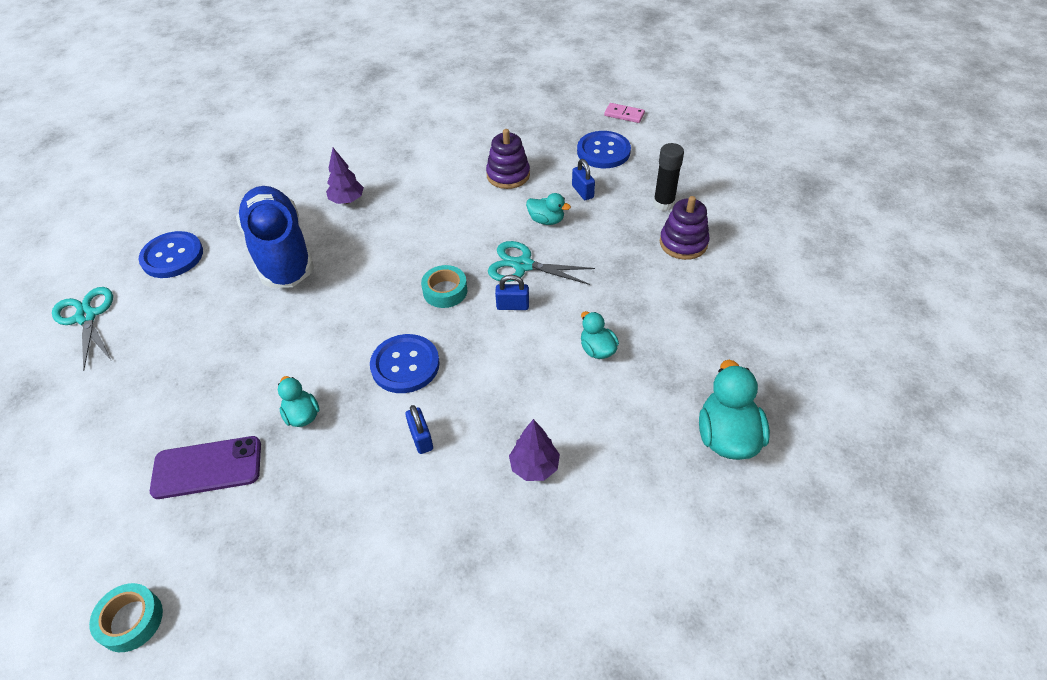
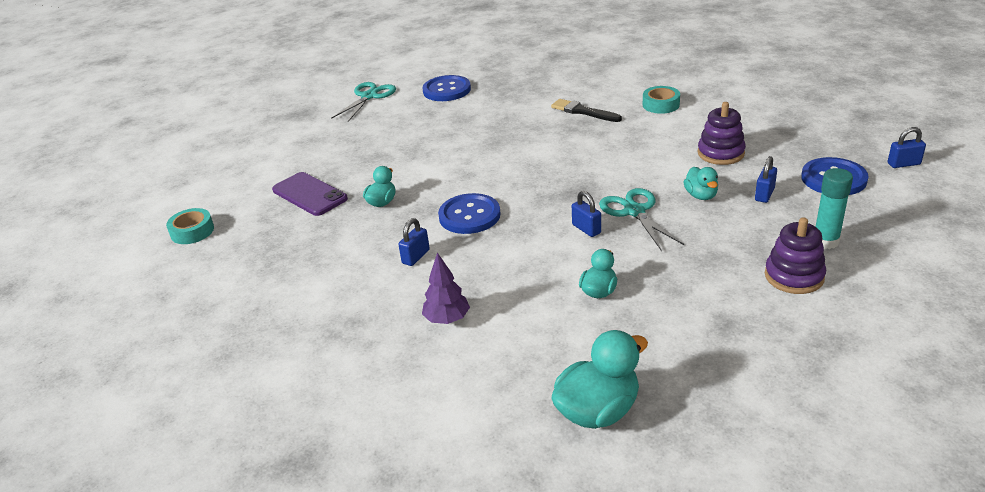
camera: 55 degrees right, 15 degrees down
blue shoe [236,186,314,288] -> none
purple tree [326,148,364,204] -> black brush [551,99,622,122]
turquoise tape [421,265,467,308] -> turquoise tape moved to [643,86,680,114]
pink domino [604,103,645,123] -> blue padlock [888,127,926,168]
black glue stick [653,143,684,211] -> turquoise glue stick [816,168,853,249]

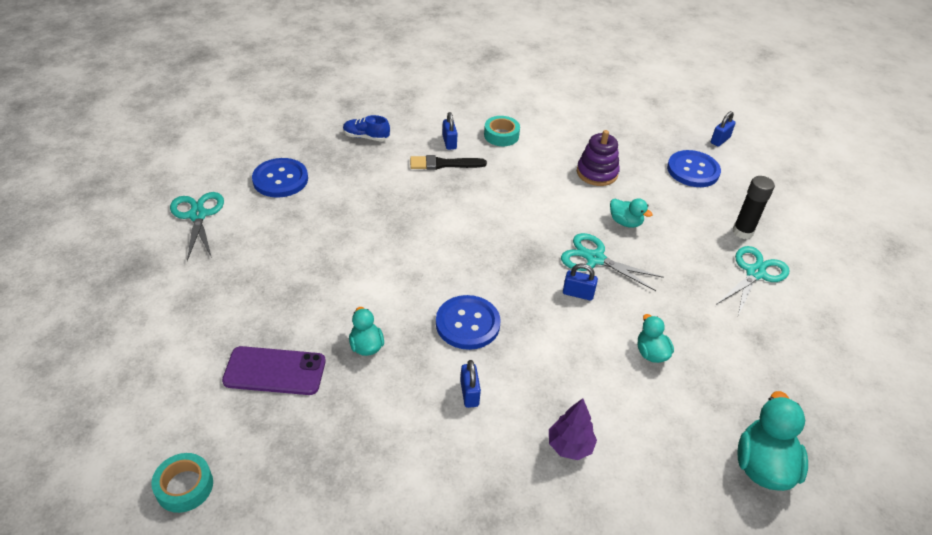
camera: 45 degrees left, 10 degrees up
blue padlock [755,156,777,203] -> blue padlock moved to [442,112,457,150]
purple stacking toy [765,217,826,294] -> turquoise scissors [717,246,789,316]
turquoise glue stick [816,168,853,249] -> black glue stick [733,176,775,239]
none -> blue shoe [343,115,390,141]

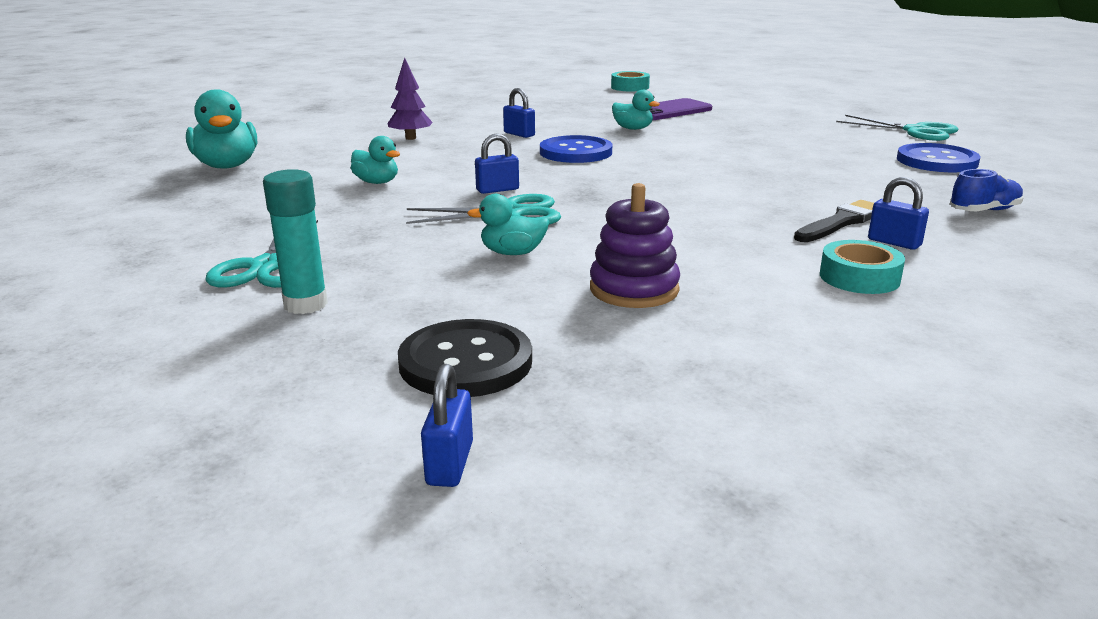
camera: 145 degrees right, 20 degrees down
blue button [667,150,721,187] -> black button [398,319,532,397]
black glue stick [733,176,775,239] -> turquoise glue stick [263,169,328,314]

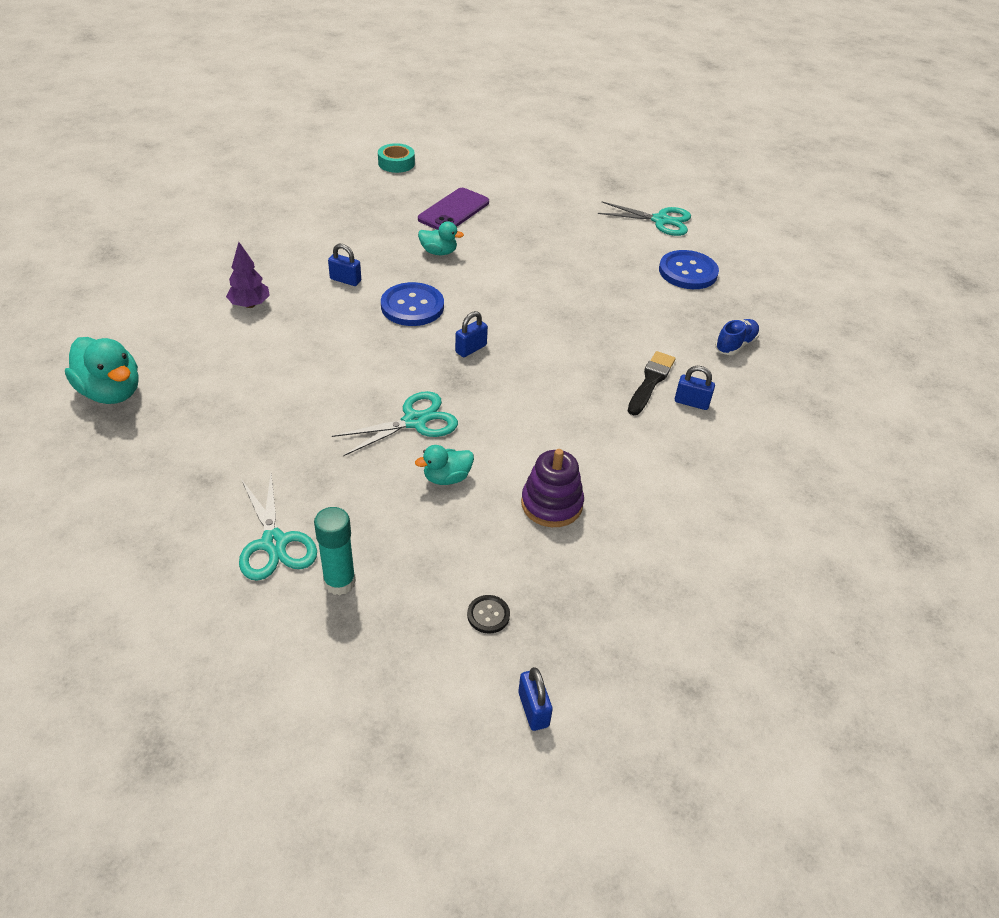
camera: 25 degrees left, 20 degrees up
turquoise duck [351,136,400,184] -> none
black button [398,319,532,397] -> black button [467,595,510,634], size x0.49
blue padlock [475,134,519,194] -> blue padlock moved to [455,311,488,357]
turquoise tape [820,240,905,294] -> none

